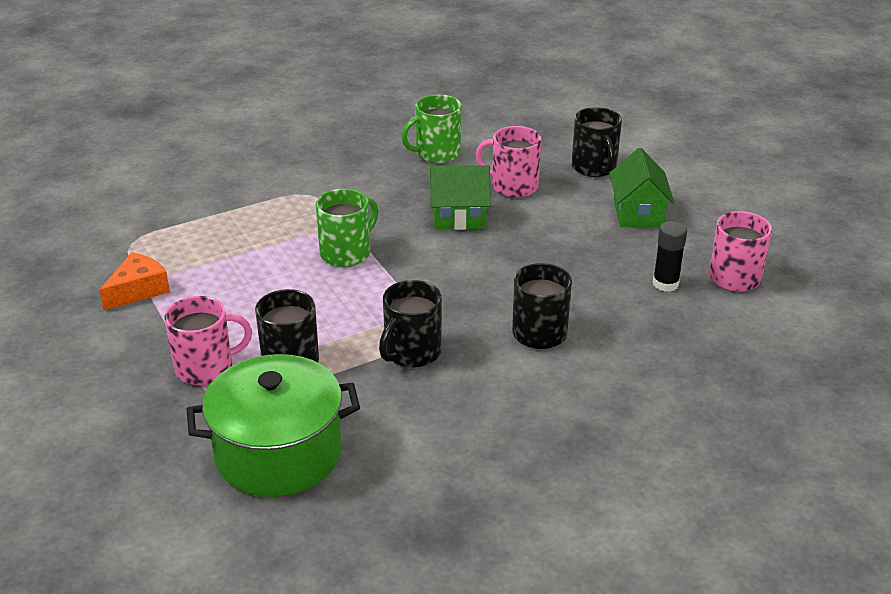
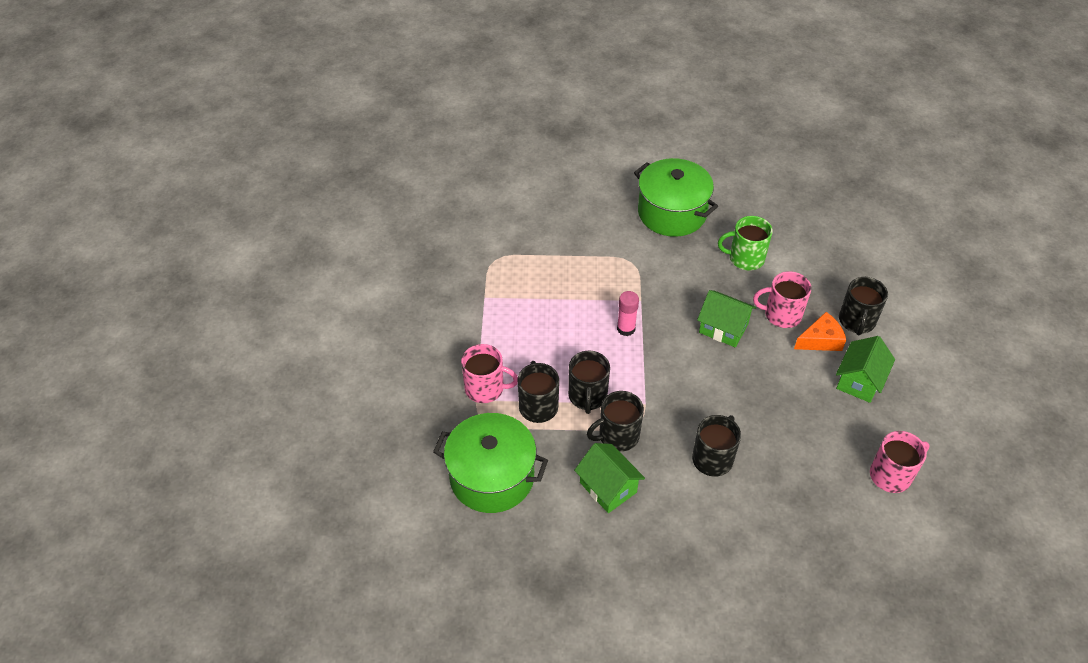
camera: 30 degrees right, 15 degrees up
orange cheese [99,252,170,310] -> orange cheese moved to [794,312,846,351]
green mug [316,189,378,267] -> pink glue stick [617,291,639,336]
pink mug [475,126,542,198] -> pink mug turned 45 degrees counterclockwise [753,271,812,328]
black glue stick [653,221,687,292] -> none
none -> black mug [568,351,610,414]
none -> green house [574,443,645,513]
none -> green pot [634,158,718,237]

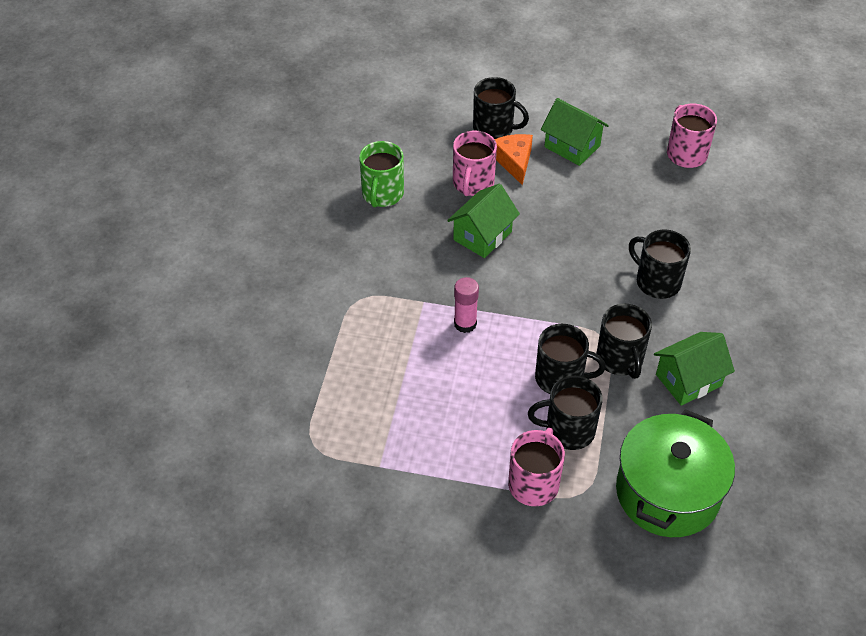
camera: 80 degrees left, 0 degrees up
green pot [634,158,718,237] -> none

